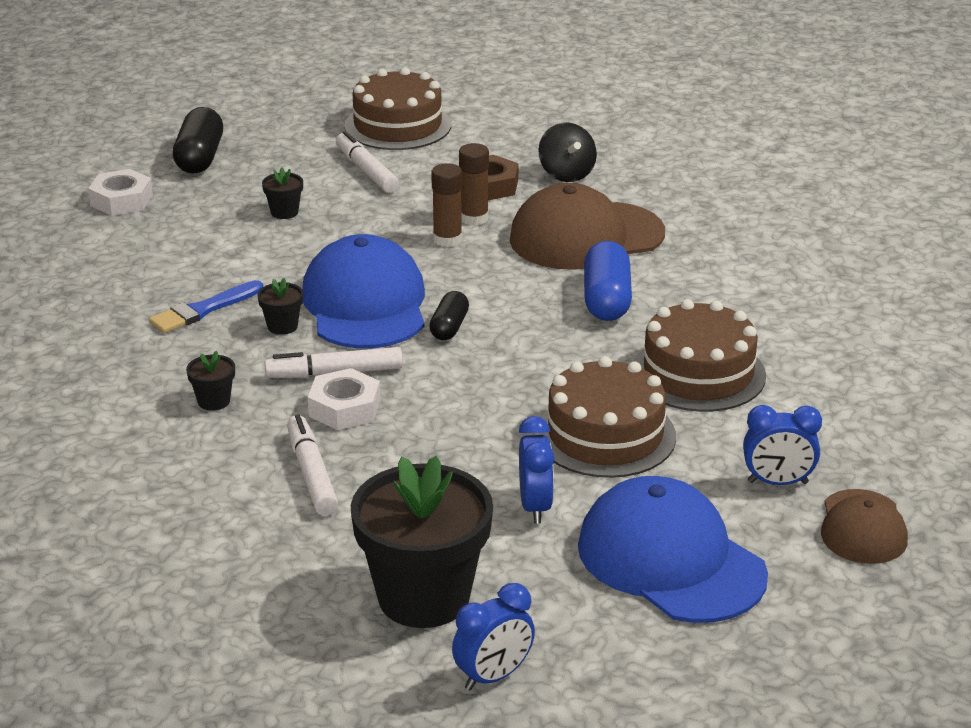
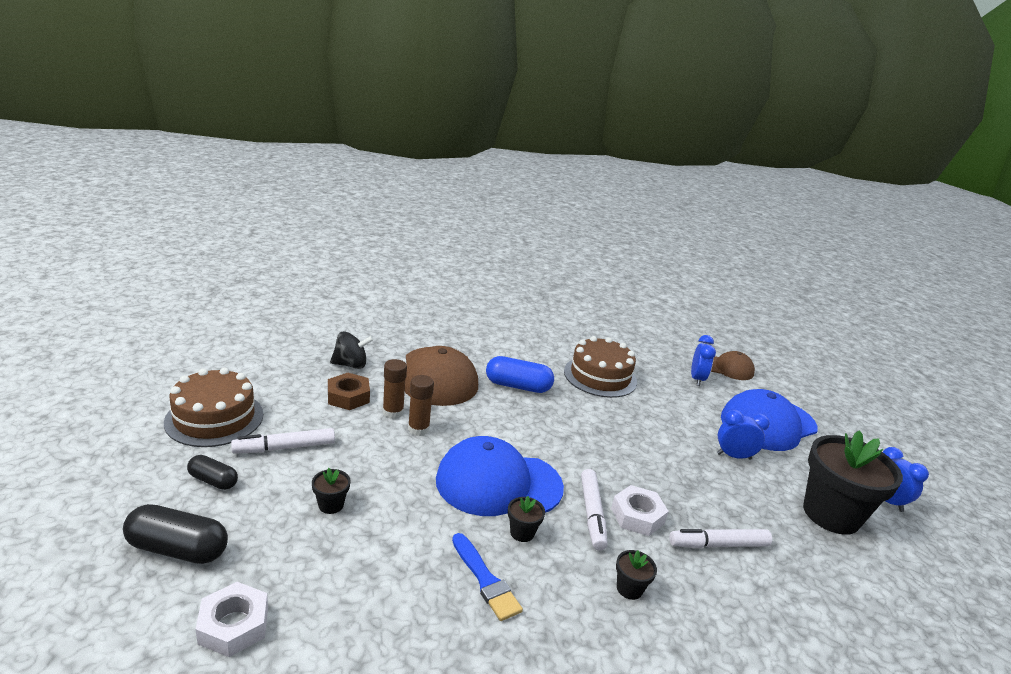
camera: 85 degrees left, 5 degrees down
black capsule [429,291,469,340] -> black capsule moved to [187,455,238,490]
brown cake [535,356,676,478] -> none

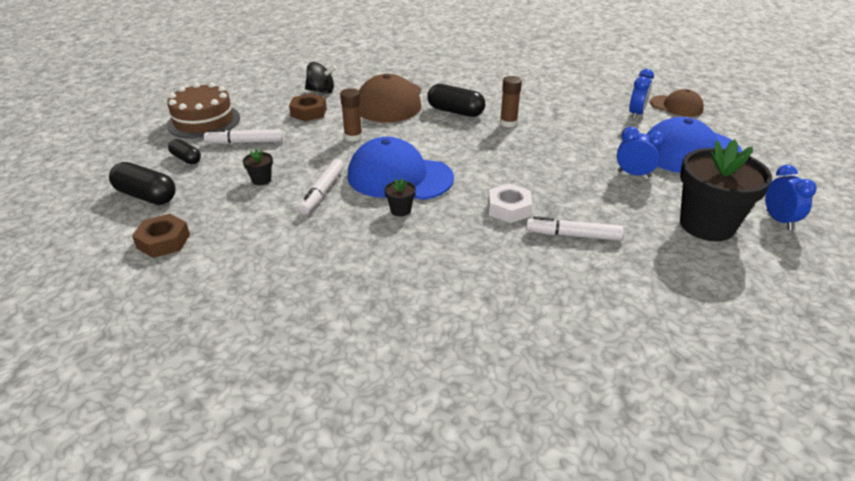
camera: 20 degrees right, 10 degrees up
white nut [195,582,268,657] -> brown nut [132,214,190,258]
brown glue stick [383,359,407,419] -> brown glue stick moved to [500,76,522,127]
blue brush [452,533,523,621] -> none
blue capsule [486,356,554,393] -> black capsule [427,84,485,117]
brown cake [564,336,637,398] -> none
white marker [581,469,607,551] -> white marker moved to [298,159,344,214]
black flower pot [616,550,657,600] -> none

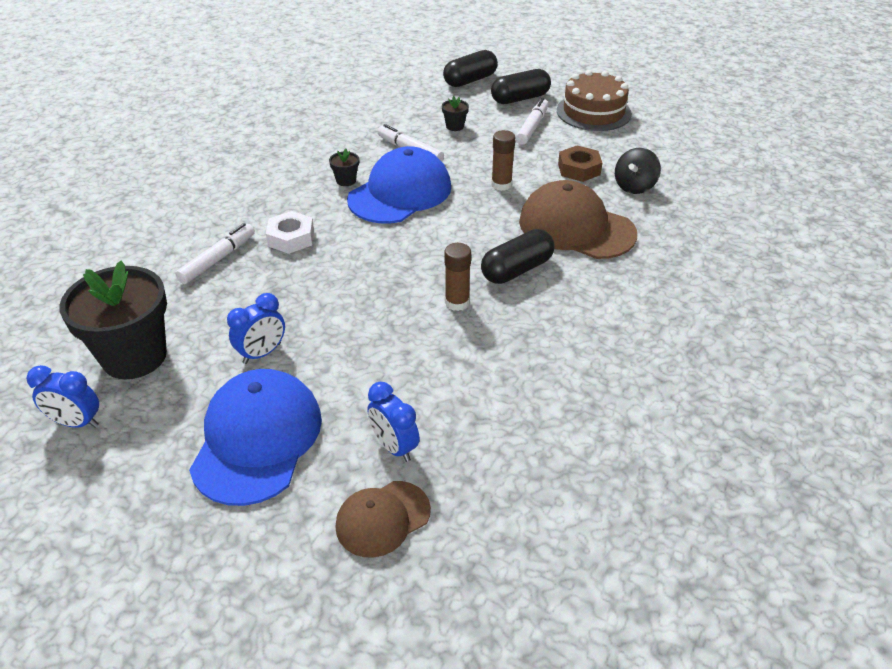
camera: 115 degrees right, 5 degrees up
brown nut [132,214,190,258] -> none
black capsule [168,139,201,164] -> black capsule [491,69,551,104], size x1.65

